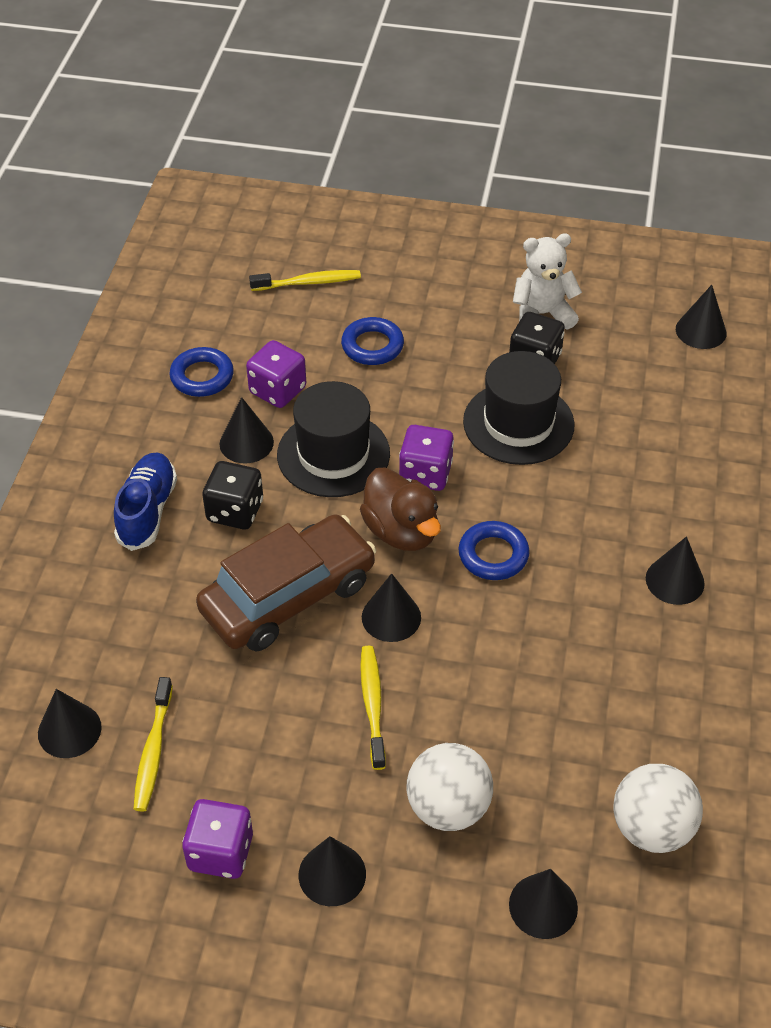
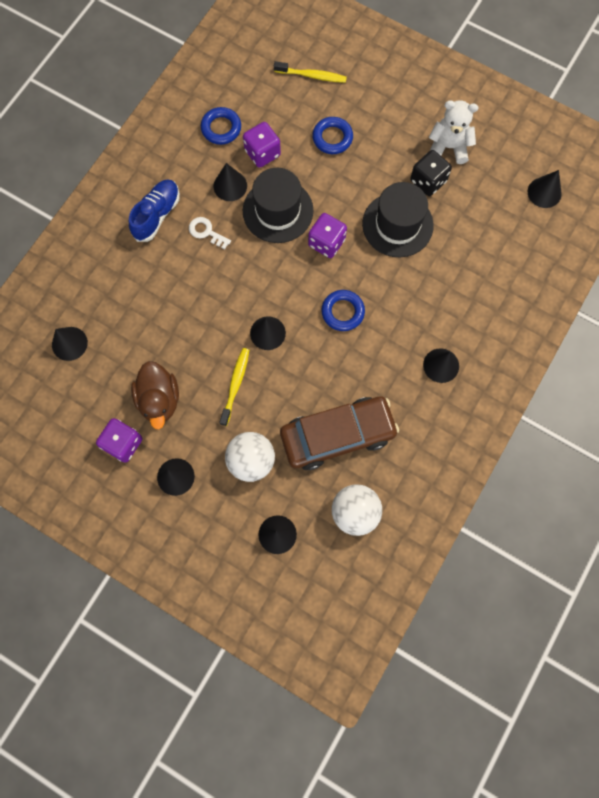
camera: 20 degrees right, 25 degrees up
yellow toothbrush [134,677,173,812] -> none
brown car [196,514,376,651] -> brown car moved to [280,397,399,470]
black dice [202,461,263,529] -> white key [189,217,231,249]
brown duck [360,467,441,551] -> brown duck moved to [131,361,179,429]

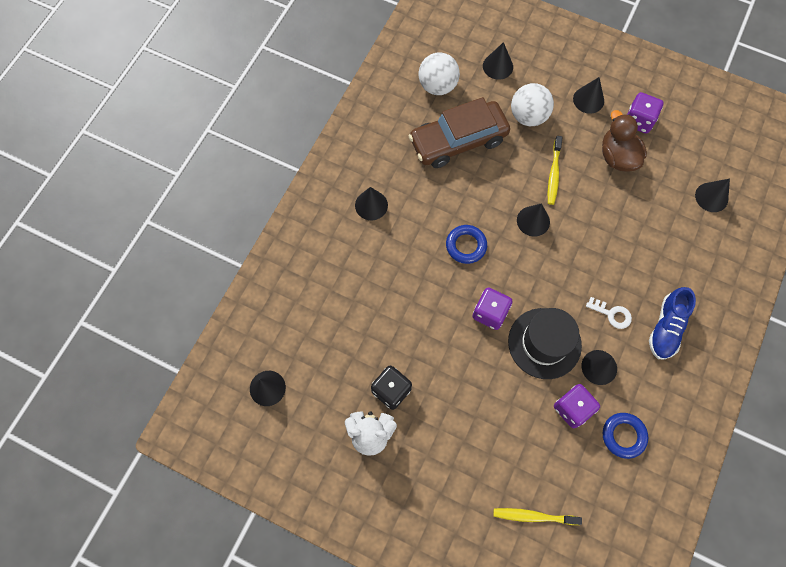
camera: 175 degrees right, 5 degrees down
blue ring [312,117,353,154] -> none
black hat [362,182,434,257] -> none

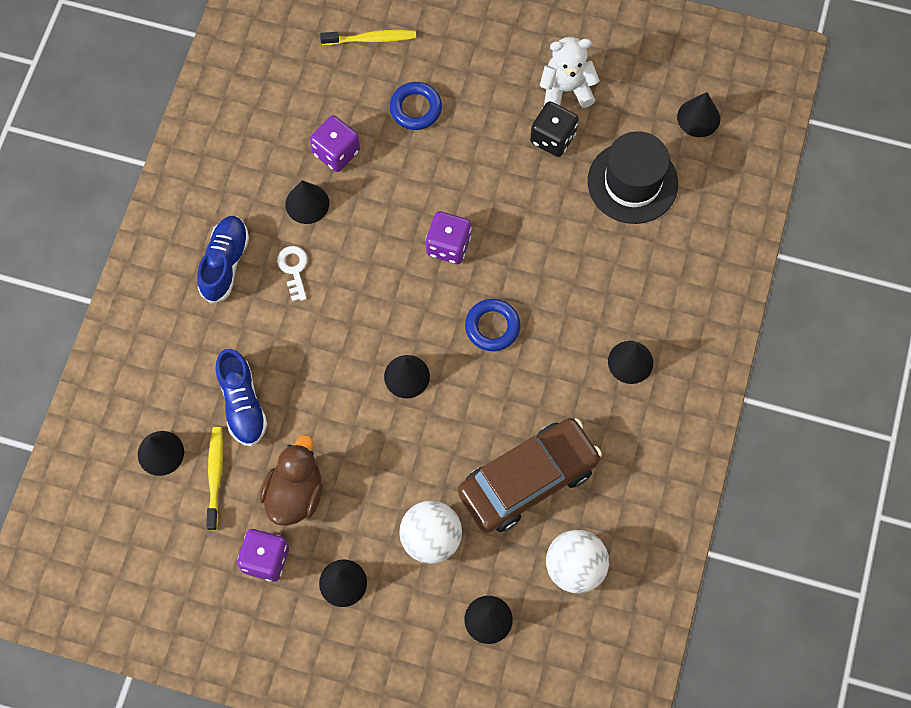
camera: 170 degrees right, 0 degrees up
black hat [508,308,582,379] -> black hat moved to [588,131,678,224]
yellow toothbrush [548,136,562,205] -> yellow toothbrush moved to [206,427,223,530]
white key [586,297,632,329] -> white key turned 60 degrees clockwise [277,246,308,302]
brown duck [602,110,647,172] -> brown duck turned 135 degrees counterclockwise [260,435,323,526]
blue ring [603,413,648,459] -> blue ring moved to [389,82,442,130]
none -> blue shoe [216,349,267,446]

